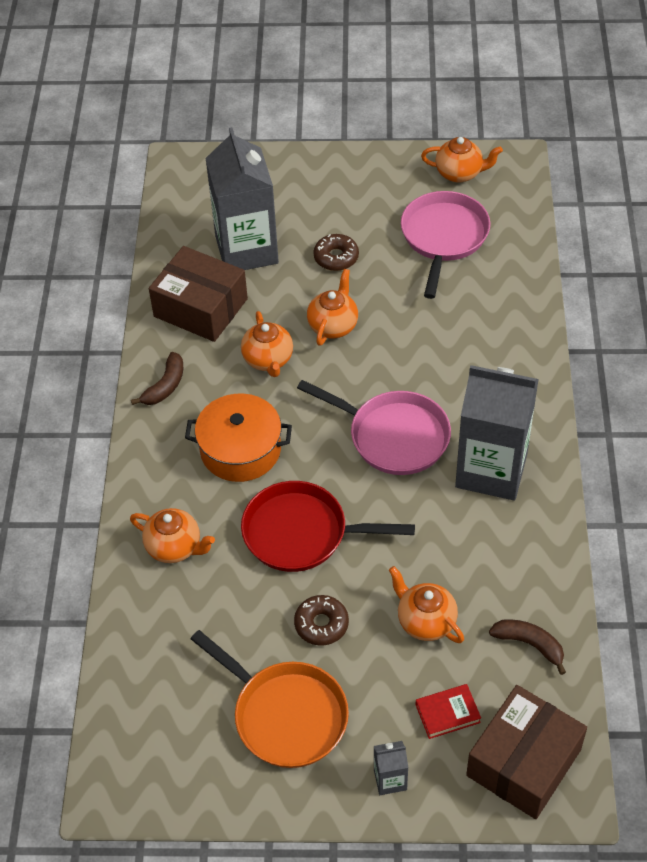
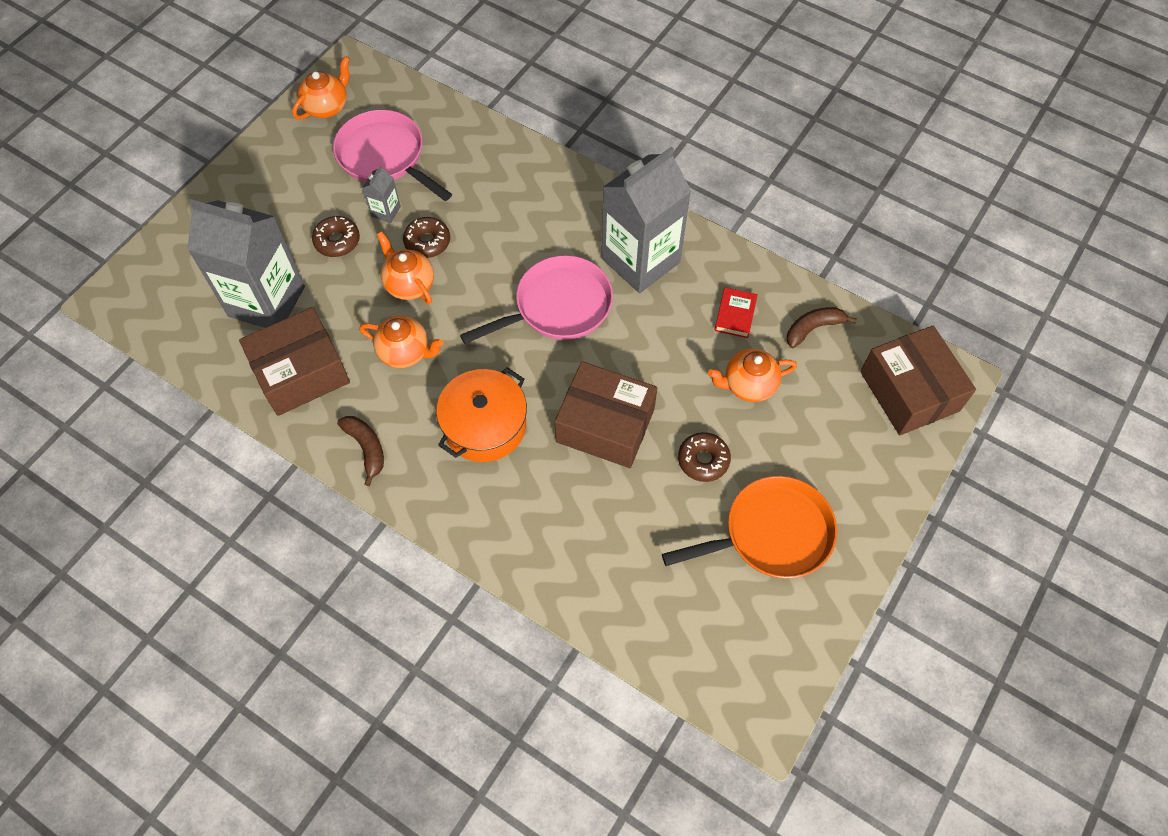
camera: 60 degrees left, 10 degrees up
orange teapot [130,508,215,563] -> none
red pan [241,481,415,572] -> brown box [555,361,657,468]
grey carton [374,741,408,795] -> grey carton moved to [363,165,401,223]
red book [416,684,481,739] -> red book moved to [715,288,758,338]
none -> brown donut [403,217,450,258]

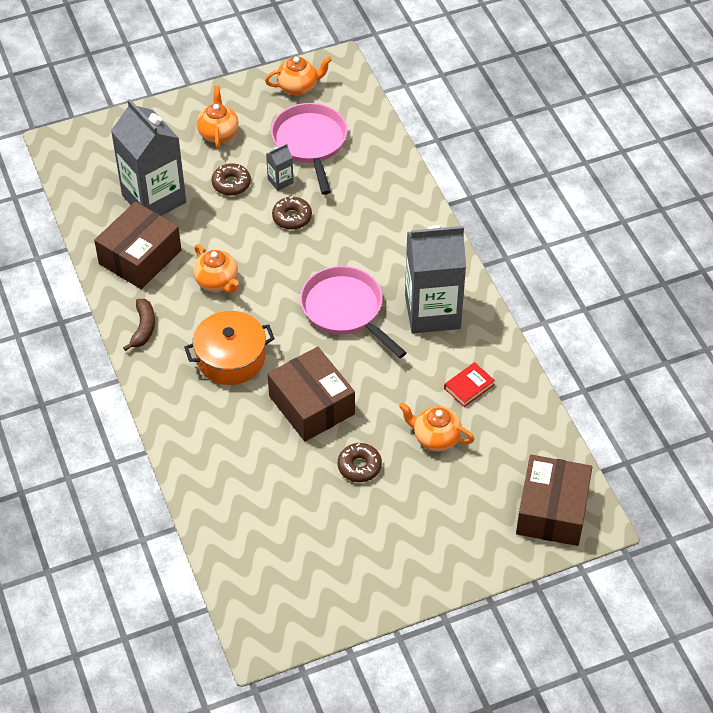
camera: 35 degrees right, 10 degrees down
brown box [239,307,350,416] -> brown box turned 60 degrees counterclockwise [94,202,181,289]
orange teapot [377,231,434,304] -> orange teapot moved to [197,86,239,149]
pink pan [460,255,613,344] -> pink pan turned 135 degrees counterclockwise [300,266,407,358]
orange pan [662,476,837,578] -> none
brown banana [787,307,857,348] -> none

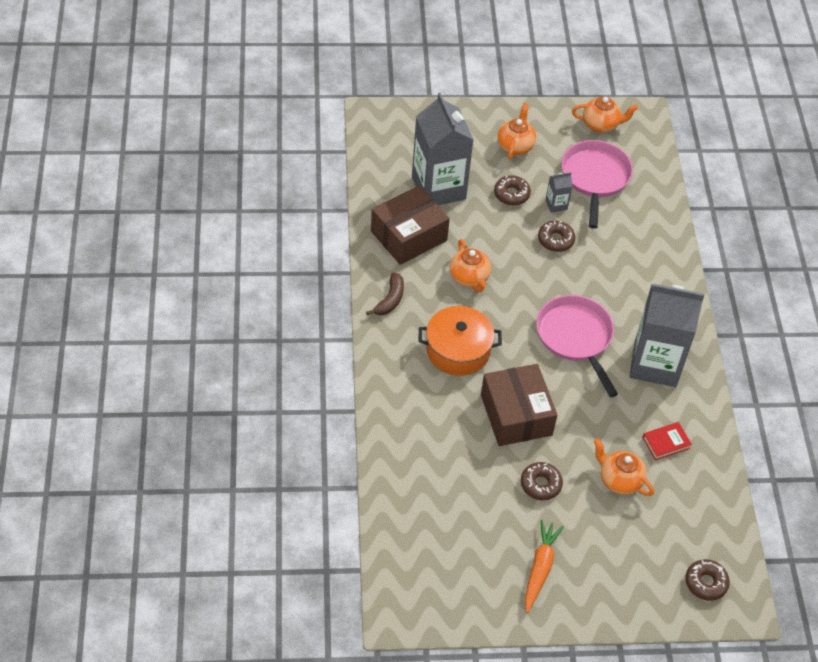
camera: 15 degrees right, 0 degrees up
brown box [516,455,592,546] -> brown donut [685,559,730,601]
none -> orange carrot [525,520,564,613]

